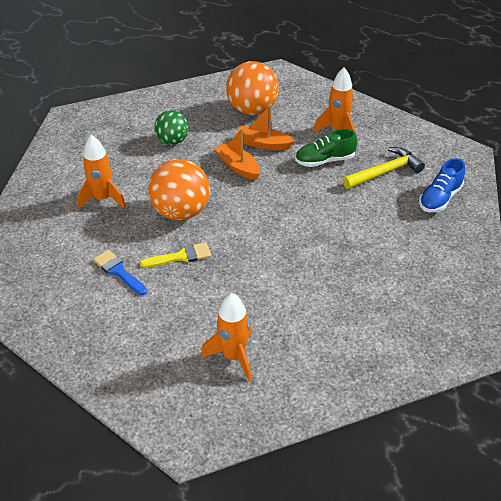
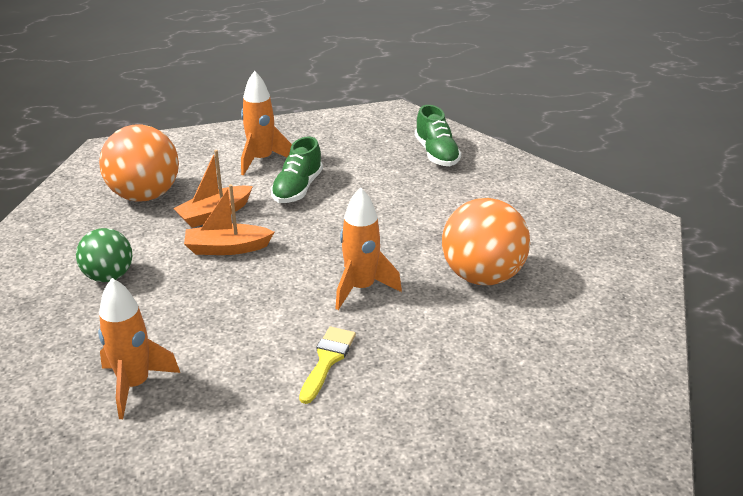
camera: 55 degrees left, 10 degrees down
blue brush [93,250,147,295] -> none
orange ball [148,159,210,220] -> orange ball moved to [442,198,530,285]
orange rocket [201,293,252,381] -> orange rocket moved to [335,187,402,310]
yellow hammer [343,147,425,189] -> none
blue shoe [419,158,465,212] -> green shoe [415,105,461,166]

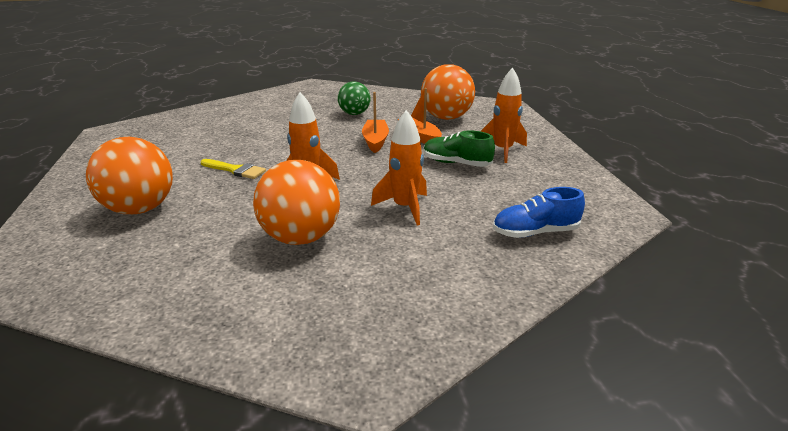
camera: 95 degrees right, 5 degrees down
orange rocket [98,278,180,419] -> orange rocket moved to [371,110,427,225]
green shoe [415,105,461,166] -> blue shoe [493,187,585,238]
none -> orange ball [86,137,173,214]

